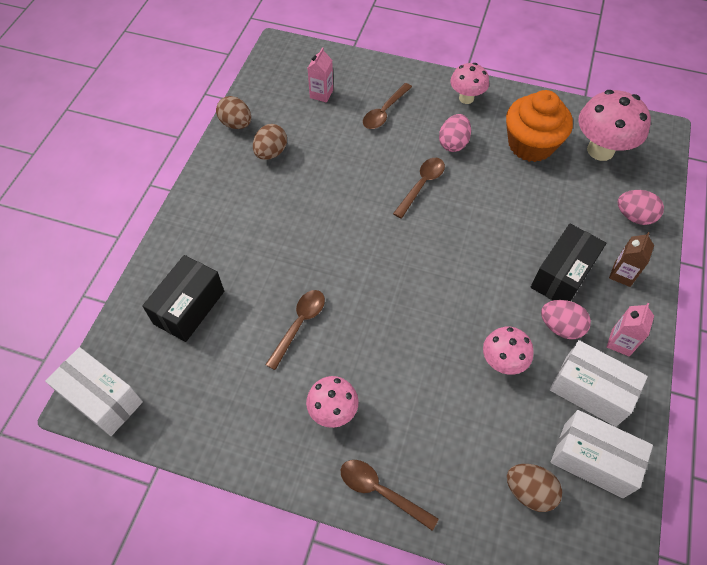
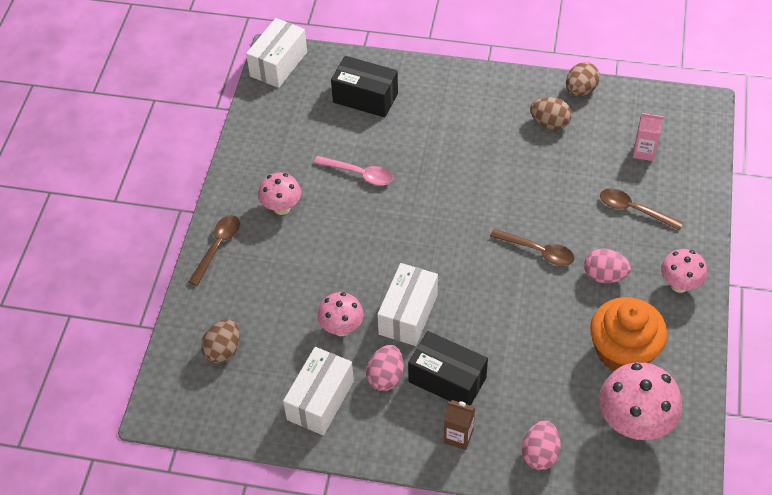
camera: 85 degrees right, 5 degrees down
brown spoon [265,290,325,370] -> pink spoon [314,156,393,185]
white box [551,410,653,498] -> white box moved to [377,263,438,346]
pink carton [607,303,654,356] -> none

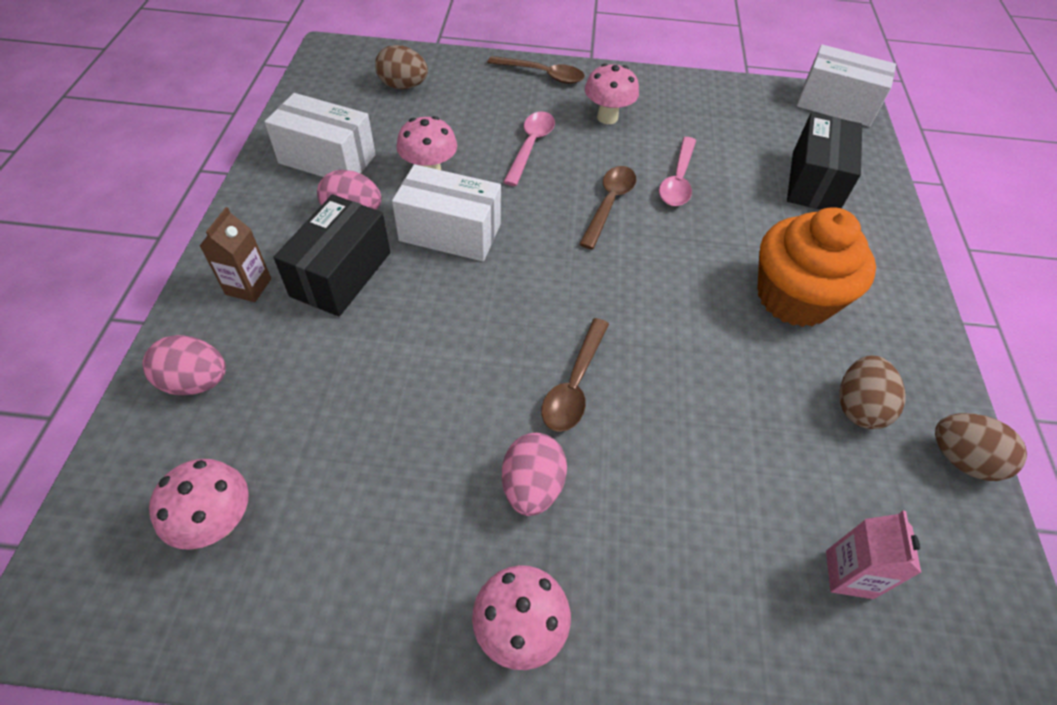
camera: 80 degrees right, 0 degrees up
orange cupcake [590,297,667,371] -> orange cupcake moved to [757,207,876,327]
pink mushroom [599,362,682,440] -> pink mushroom [149,459,249,550], size x0.60
brown spoon [600,188,683,230] -> brown spoon moved to [579,166,636,249]
none -> pink spoon [504,111,555,186]

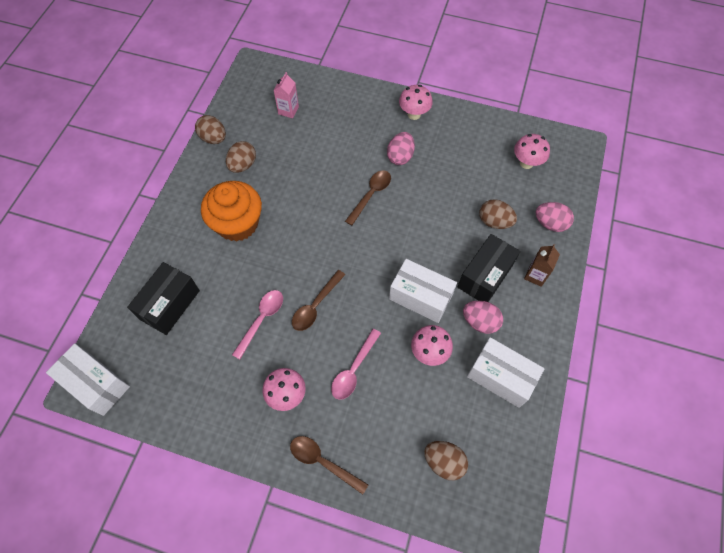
camera: 165 degrees left, 10 degrees up
none -> brown egg [479,199,517,229]

